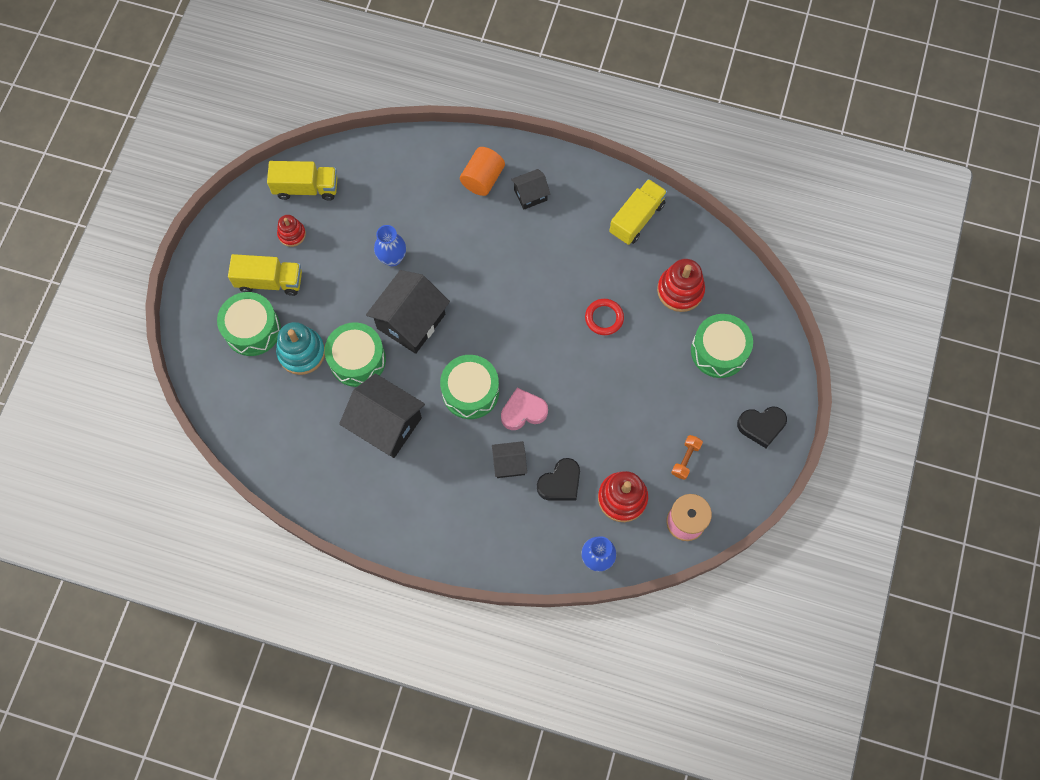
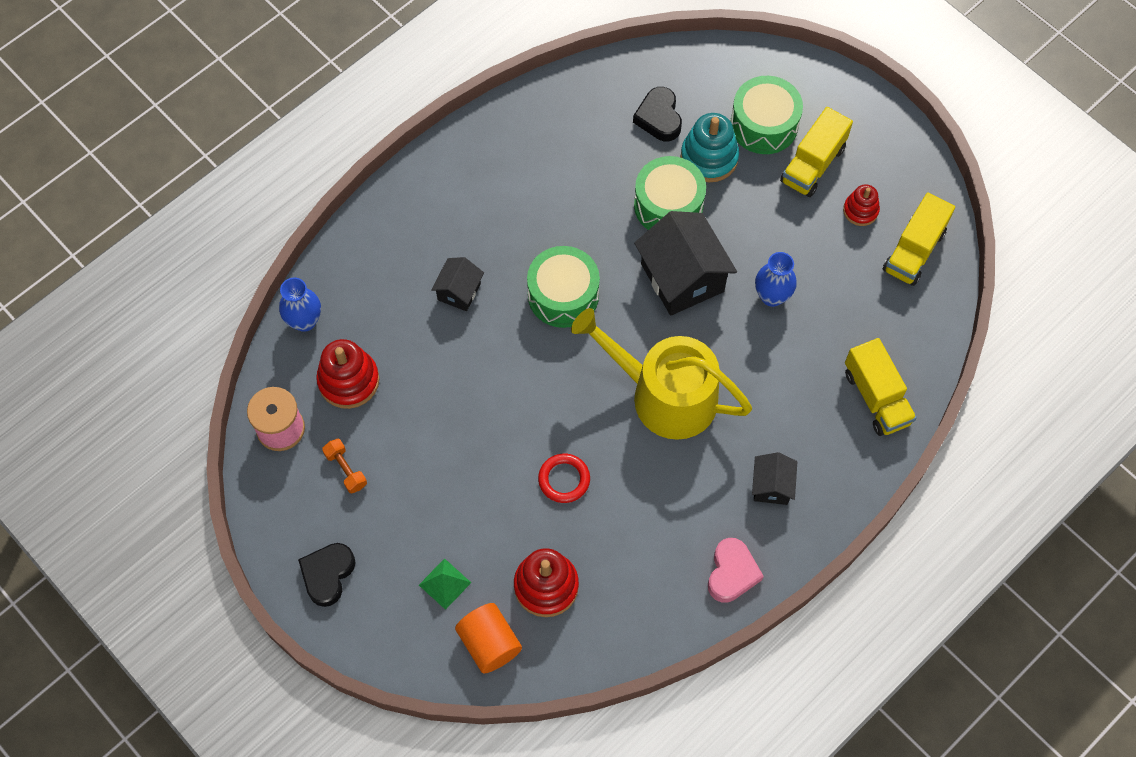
camera: 120 degrees right, 5 degrees down
black house [339,373,425,458] -> none
orange cylinder [460,147,505,196] -> orange cylinder moved to [455,603,522,673]
pink heart [501,388,548,430] -> pink heart moved to [708,538,764,603]
black heart [537,458,580,501] -> black heart moved to [633,87,682,141]
yellow truck [609,179,667,245] -> yellow truck moved to [845,338,917,436]
green drum [691,314,753,378] -> green pyramid [419,558,471,610]
none -> yellow watering can [571,308,752,440]

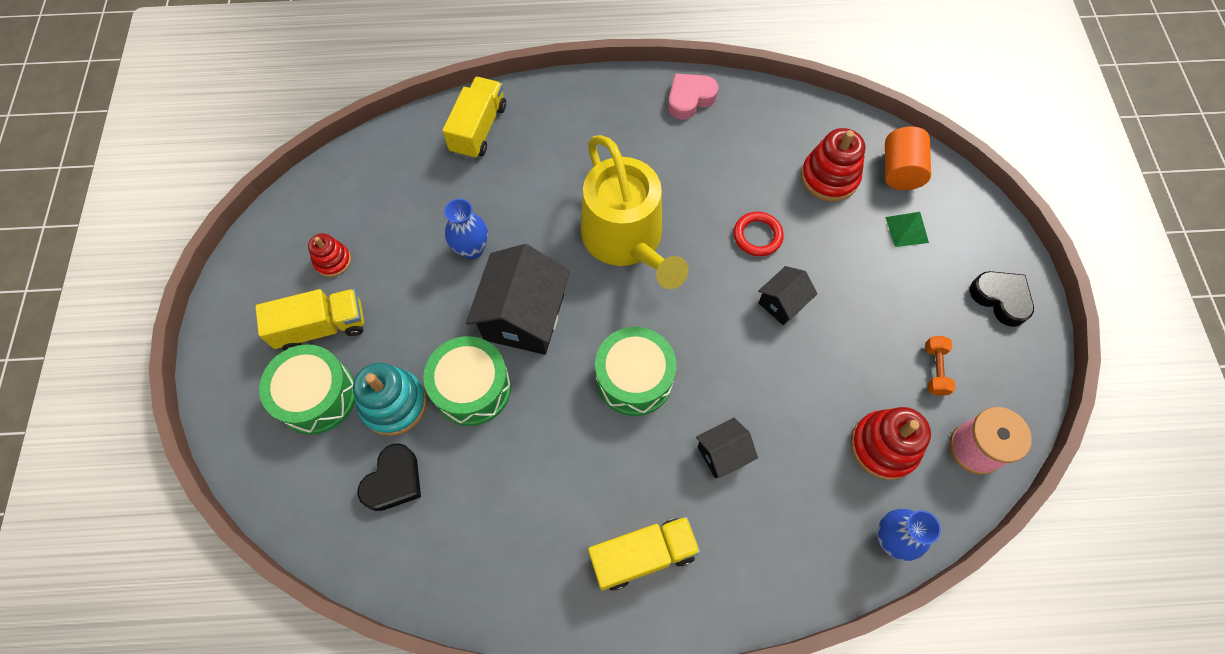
camera: 140 degrees left, 0 degrees up
black heart [298,543,355,607] -> black heart turned 105 degrees counterclockwise [969,271,1034,327]
black house [752,452,797,505] -> black house moved to [758,266,818,325]
yellow truck [883,193,955,286] -> yellow truck moved to [588,516,700,590]

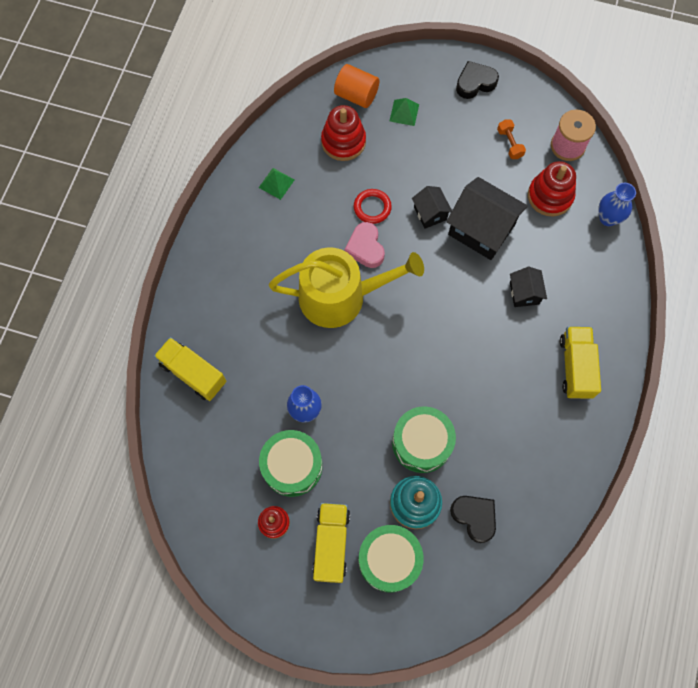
camera: 70 degrees left, 5 degrees up
black house [466,244,570,355] -> black house moved to [446,177,528,260]
green drum [595,327,676,416] -> green drum moved to [259,430,323,497]
pink heart [668,74,719,119] -> pink heart moved to [344,222,385,268]
orange dumbbell [925,336,955,396] -> orange dumbbell turned 45 degrees clockwise [497,119,526,159]
none -> green pyramid [259,168,294,200]

